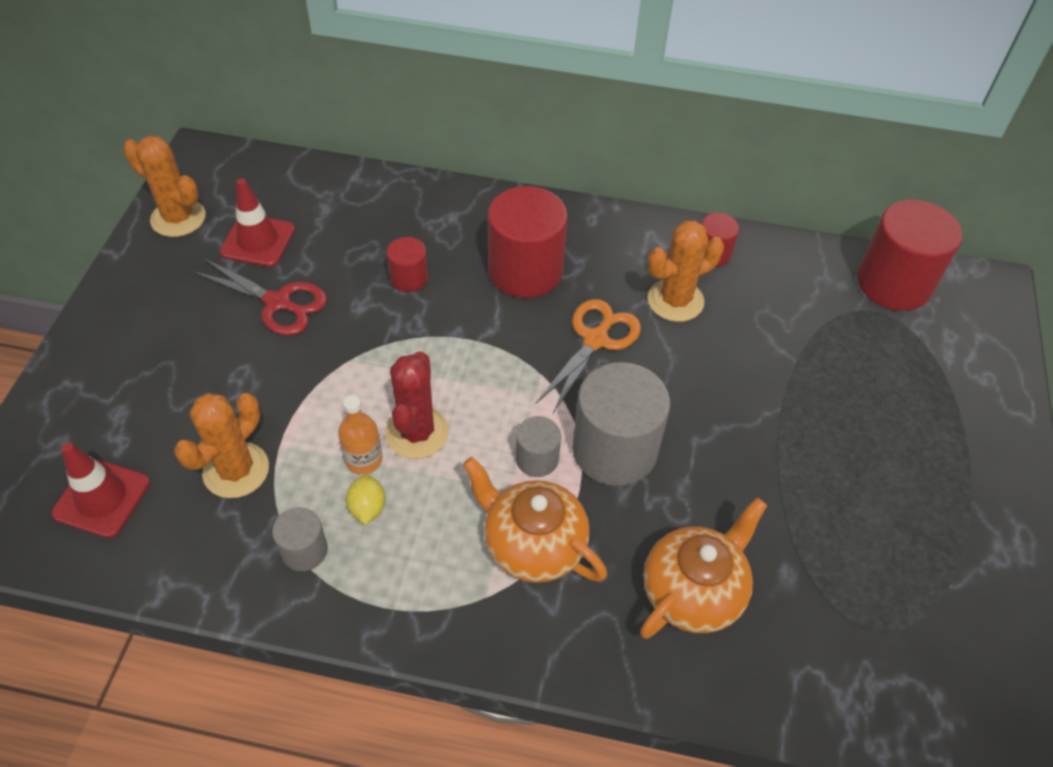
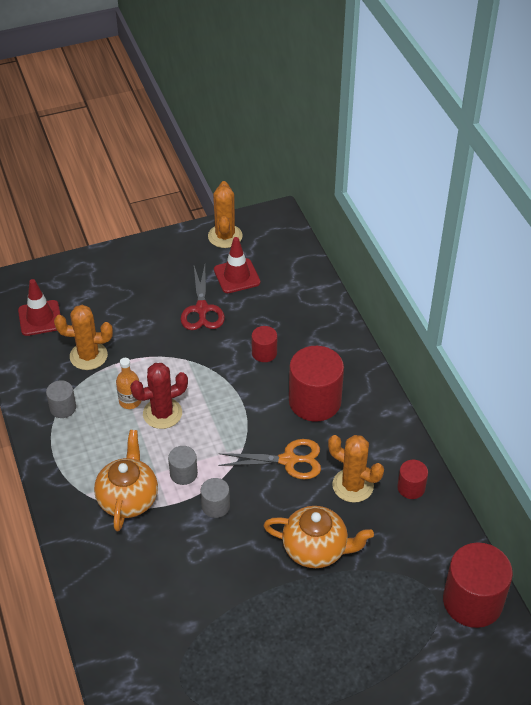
camera: 60 degrees right, 5 degrees down
yellow lemon [346,474,385,525] -> none
grey cylinder [572,362,670,486] -> grey cylinder [201,478,230,518], size x0.50
orange teapot [640,498,767,639] -> orange teapot moved to [263,506,374,568]

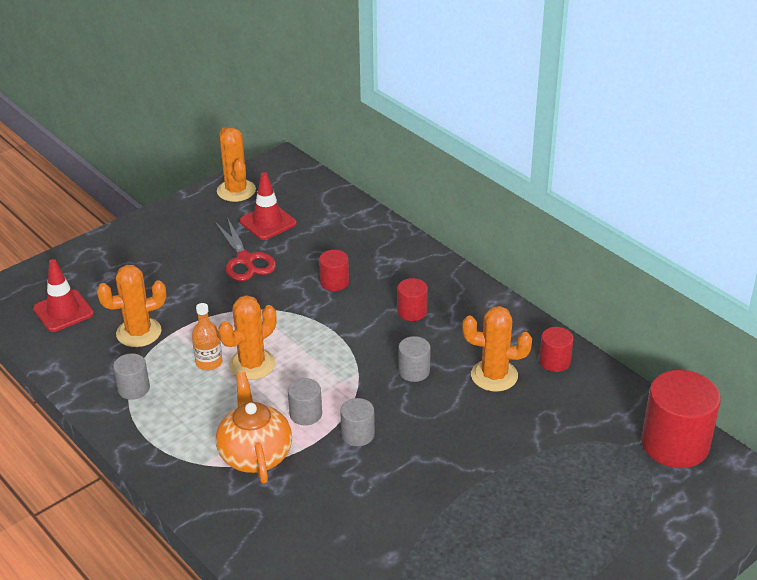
camera: 20 degrees left, 10 degrees down
red cactus [130,363,188,429] -> orange cactus [218,295,277,380]
orange scissors [218,439,321,479] -> grey cylinder [398,336,431,382]
orange teapot [263,506,374,568] -> none
red cylinder [289,346,344,422] -> red cylinder [397,278,428,321], size x0.50

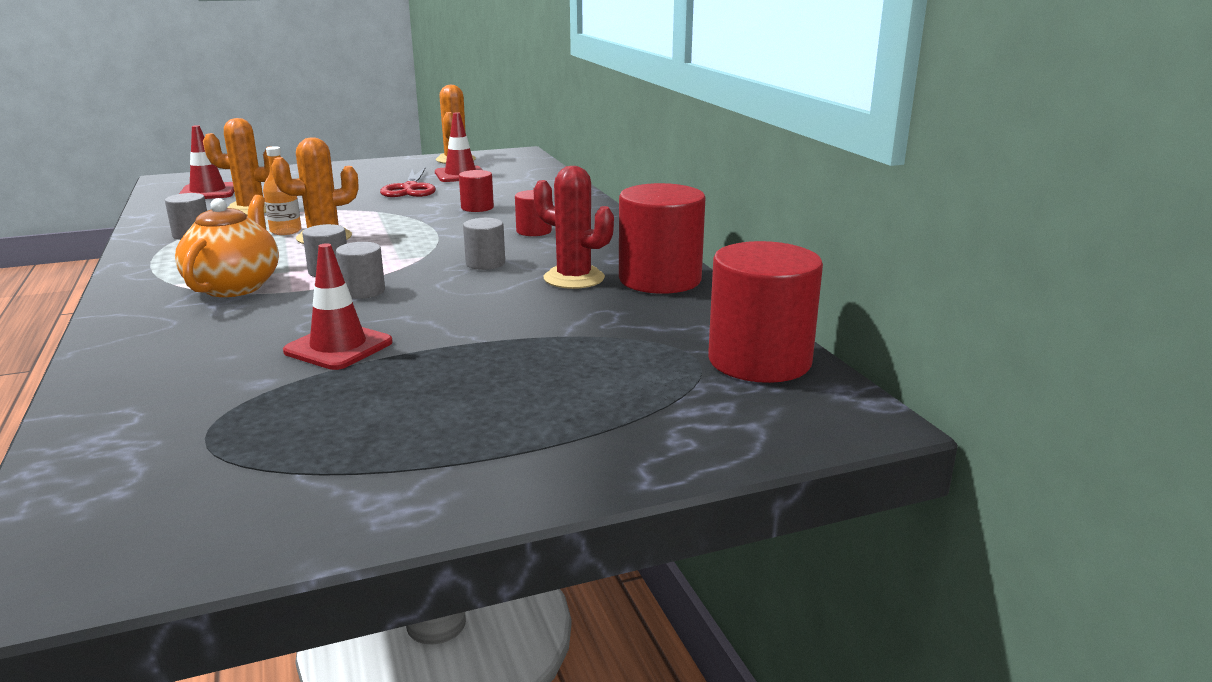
camera: 20 degrees right, 15 degrees down
orange cactus [462,306,532,392] -> red cactus [534,166,614,289]
red cylinder [539,327,573,372] -> red cylinder [619,183,706,294], size x2.00
none -> red traffic cone [283,243,393,370]

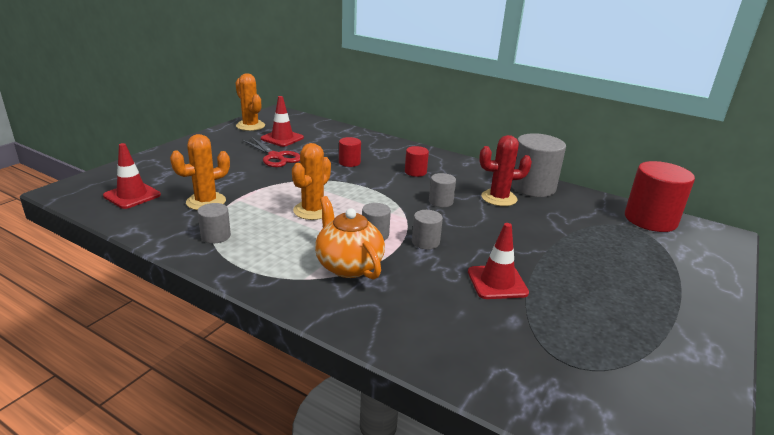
camera: 40 degrees left, 5 degrees up
orange bottle [263,146,302,235] -> none
red cylinder [619,183,706,294] -> grey cylinder [511,133,566,197]

